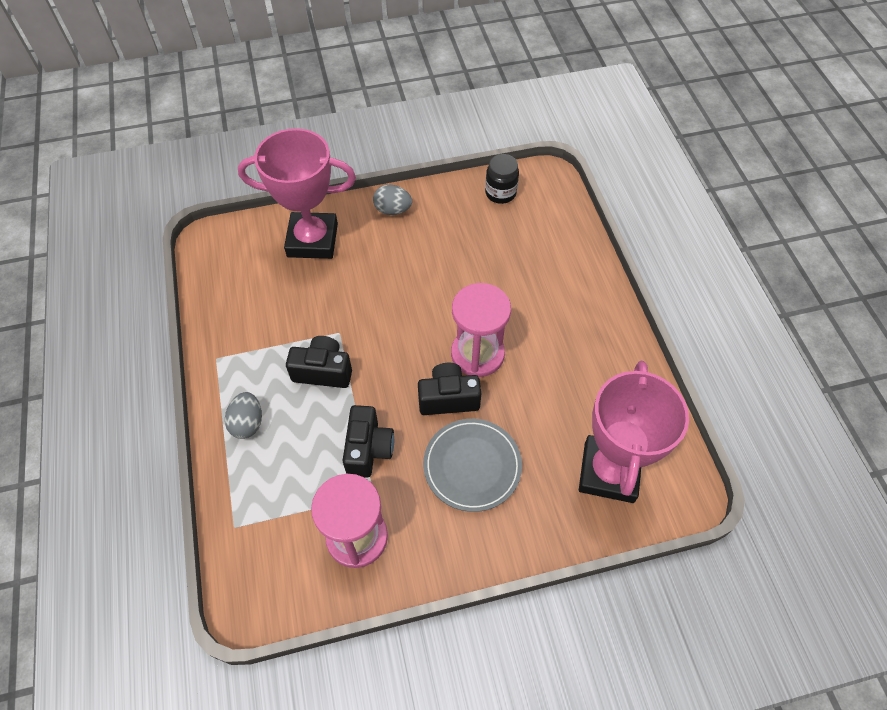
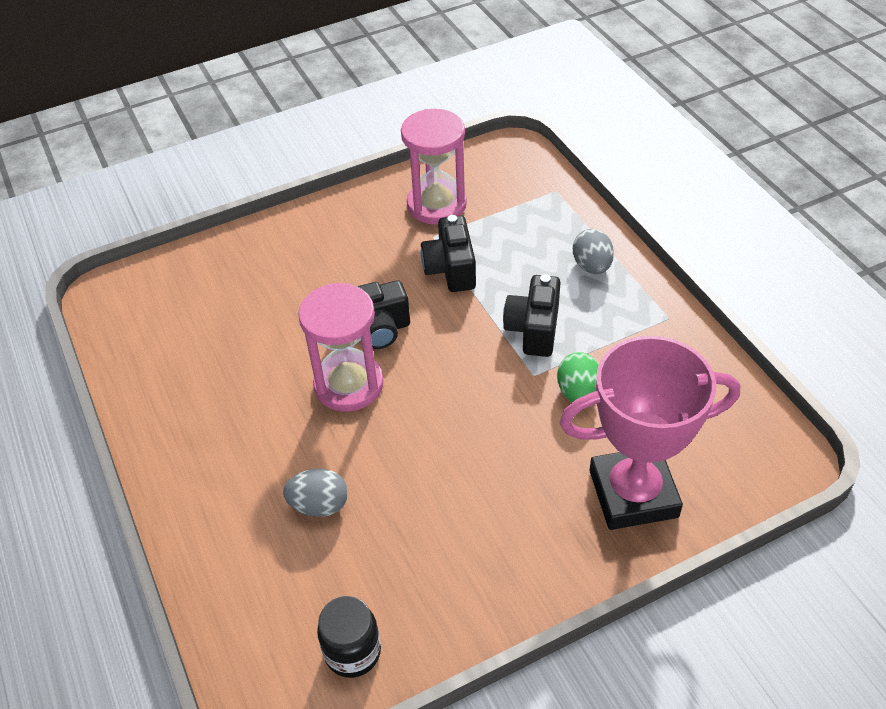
camera: 170 degrees right, 10 degrees down
black camera [286,336,352,388] -> black camera turned 105 degrees clockwise [503,274,561,357]
grey egg [373,185,412,215] -> grey egg moved to [283,469,348,517]
grey plate [423,419,522,512] -> none
pink trophy [579,361,689,503] -> none
none -> green egg [557,352,599,402]

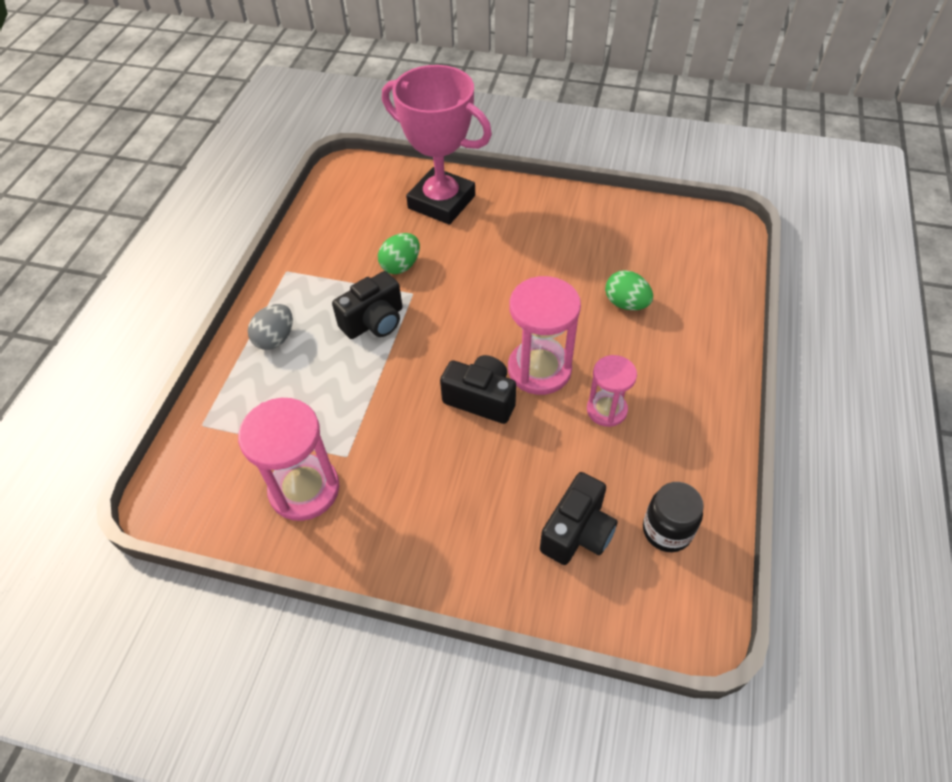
camera: 140 degrees left, 5 degrees up
grey egg [283,469,348,517] -> green egg [605,270,653,310]
black jar [317,596,381,678] -> black jar moved to [643,482,704,552]
black camera [421,215,476,292] -> black camera moved to [540,472,618,565]
none -> pink hourglass [587,355,637,427]

